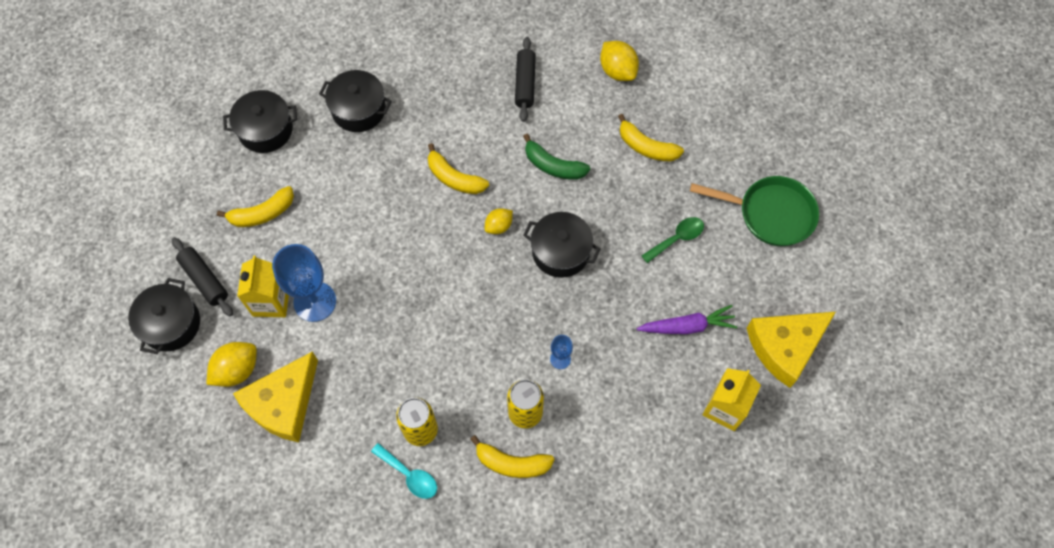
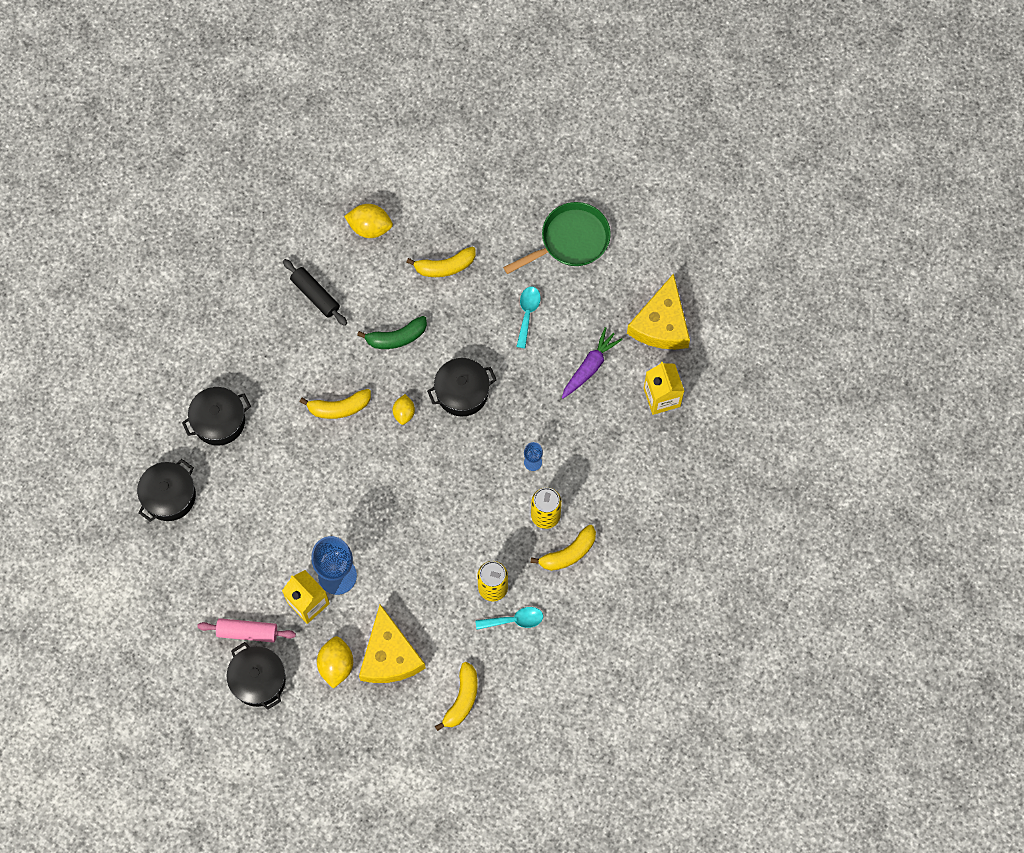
camera: 45 degrees left, 5 degrees up
black rolling pin [172,237,233,316] -> pink rolling pin [197,618,296,643]
yellow banana [217,186,294,227] -> yellow banana moved to [435,662,478,731]
green spoon [641,217,704,263] -> turquoise spoon [516,287,541,348]

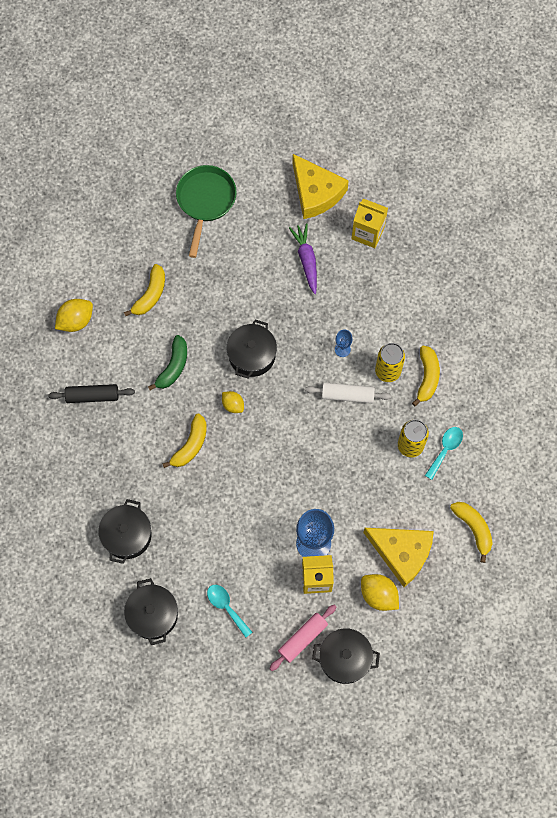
camera: 50 degrees left, 0 degrees up
turquoise spoon [516,287,541,348] -> turquoise spoon moved to [207,585,252,638]
none -> white rolling pin [305,383,391,403]

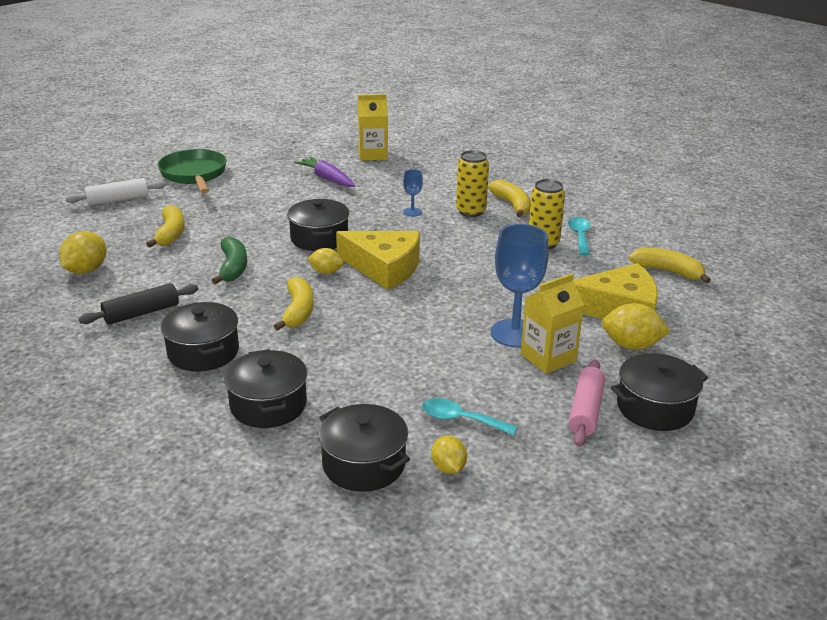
camera: 30 degrees left, 40 degrees down
yellow cheese [292,154,349,219] -> yellow cheese moved to [336,231,420,290]
white rolling pin [305,383,391,403] -> white rolling pin moved to [65,178,166,206]
none -> black pot [161,302,239,372]
none -> yellow lemon [431,435,467,474]

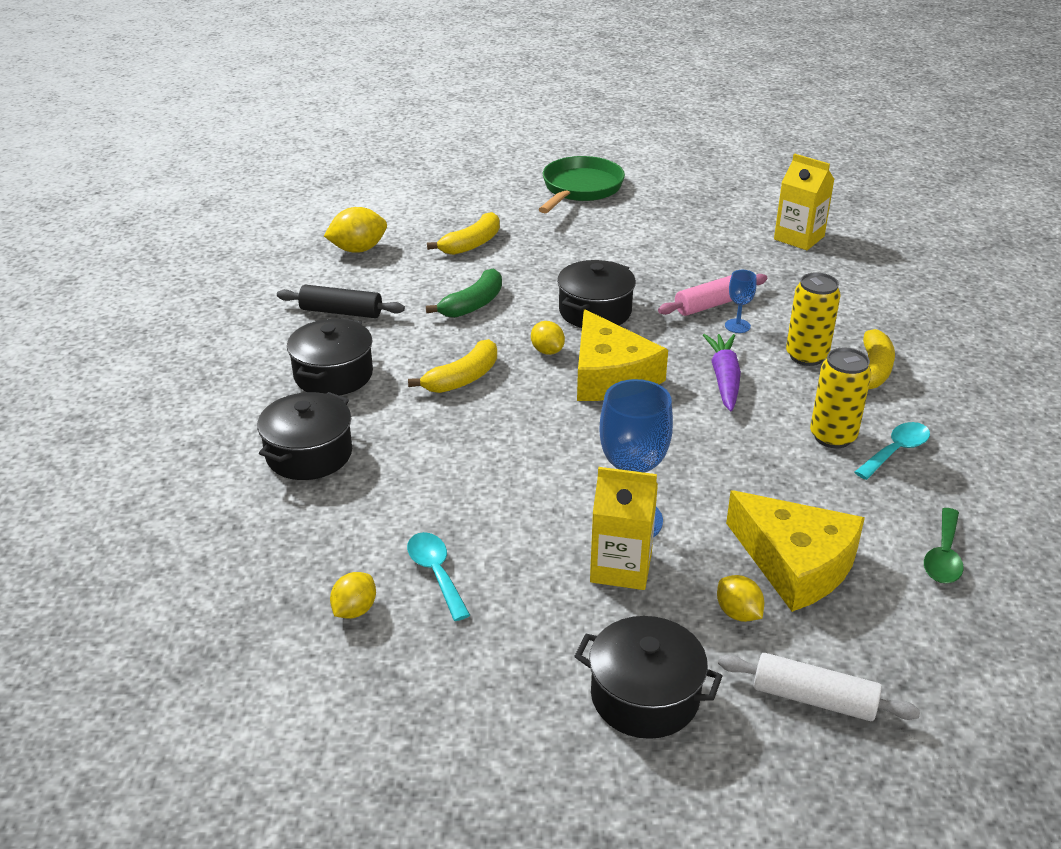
camera: 45 degrees right, 5 degrees up
white rolling pin [65,178,166,206] -> white rolling pin moved to [718,653,920,721]
purple carrot [294,156,355,187] -> purple carrot moved to [703,334,741,412]
black pot [318,404,410,492] -> none
pink rolling pin [569,359,605,447] -> pink rolling pin moved to [658,274,767,316]
yellow lemon [602,303,671,350] -> yellow lemon [717,575,764,622], size x0.63
yellow banana [629,247,711,283] -> green spoon [924,508,964,583]

